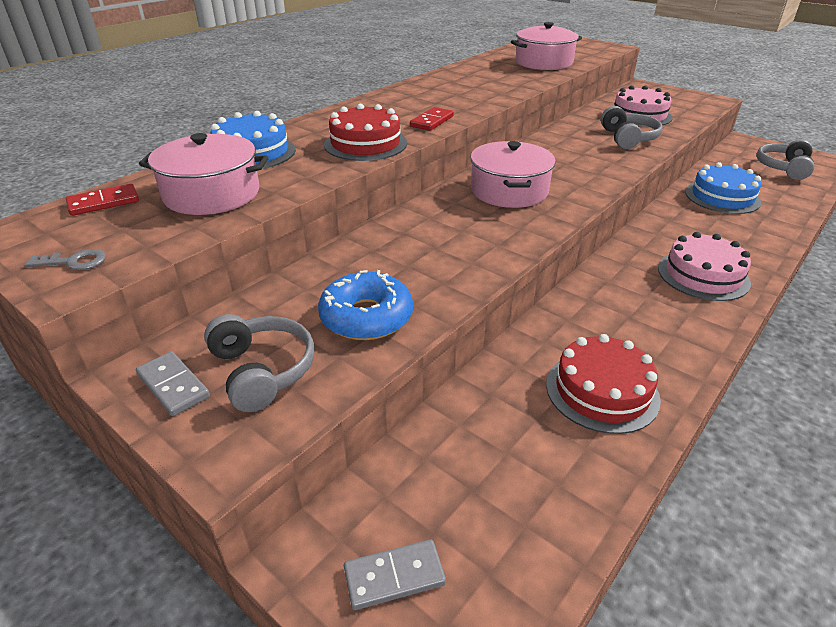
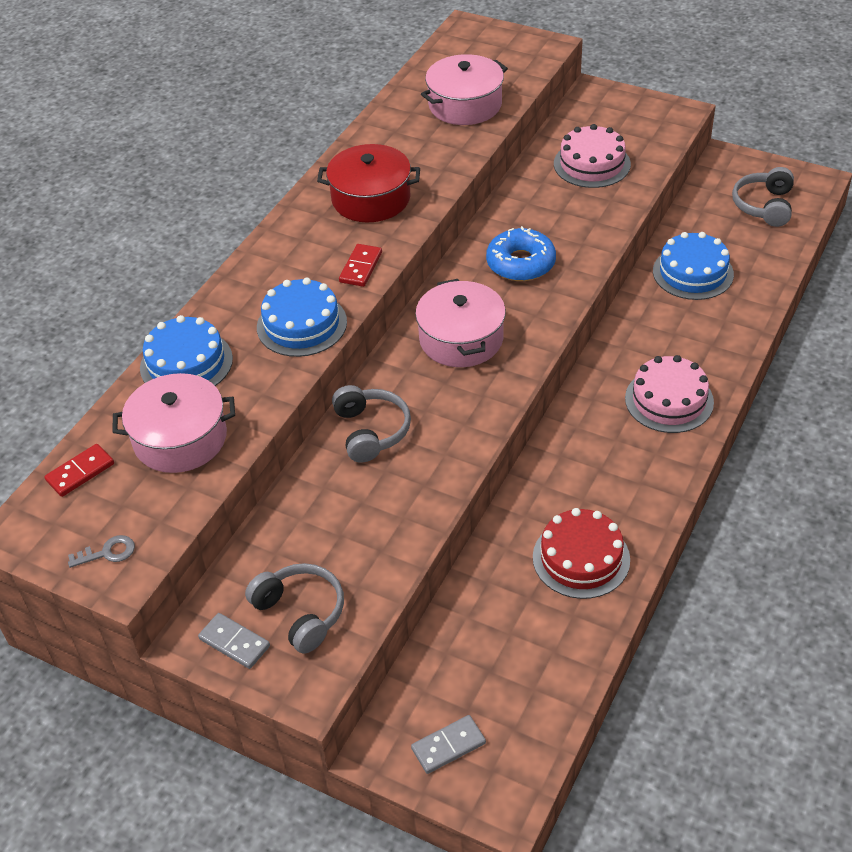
camera: 10 degrees left, 10 degrees up
blue donut [318,270,413,340] -> blue donut moved to [486,226,556,281]
red cake [324,104,407,161] -> blue cake [257,277,347,357]
grey headphones [601,106,663,149] -> grey headphones moved to [332,385,411,463]
none -> red pot [317,144,420,222]

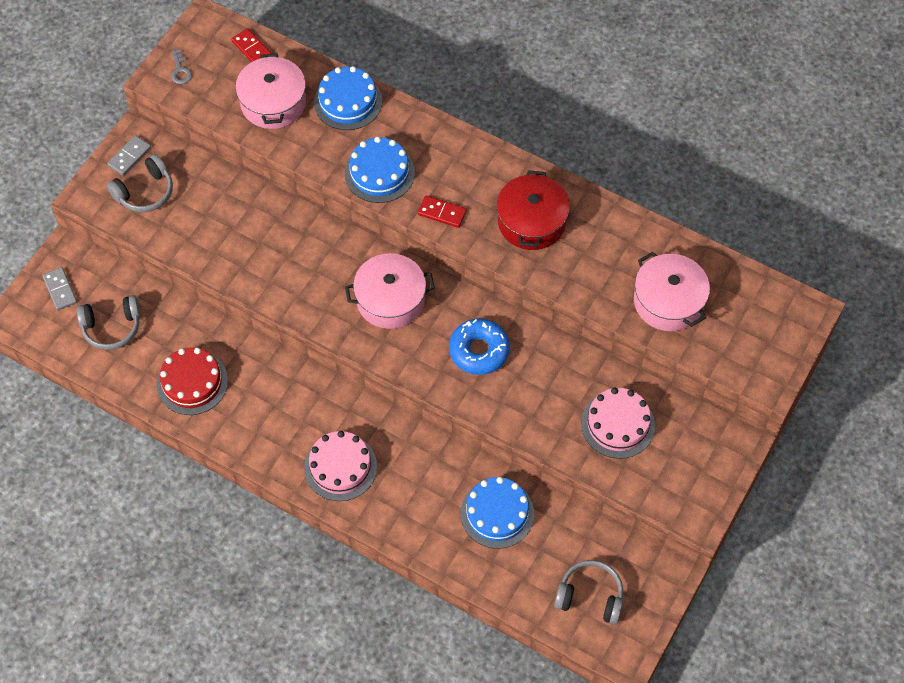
camera: 90 degrees right, 15 degrees up
grey headphones [332,385,411,463] -> grey headphones moved to [77,295,141,350]

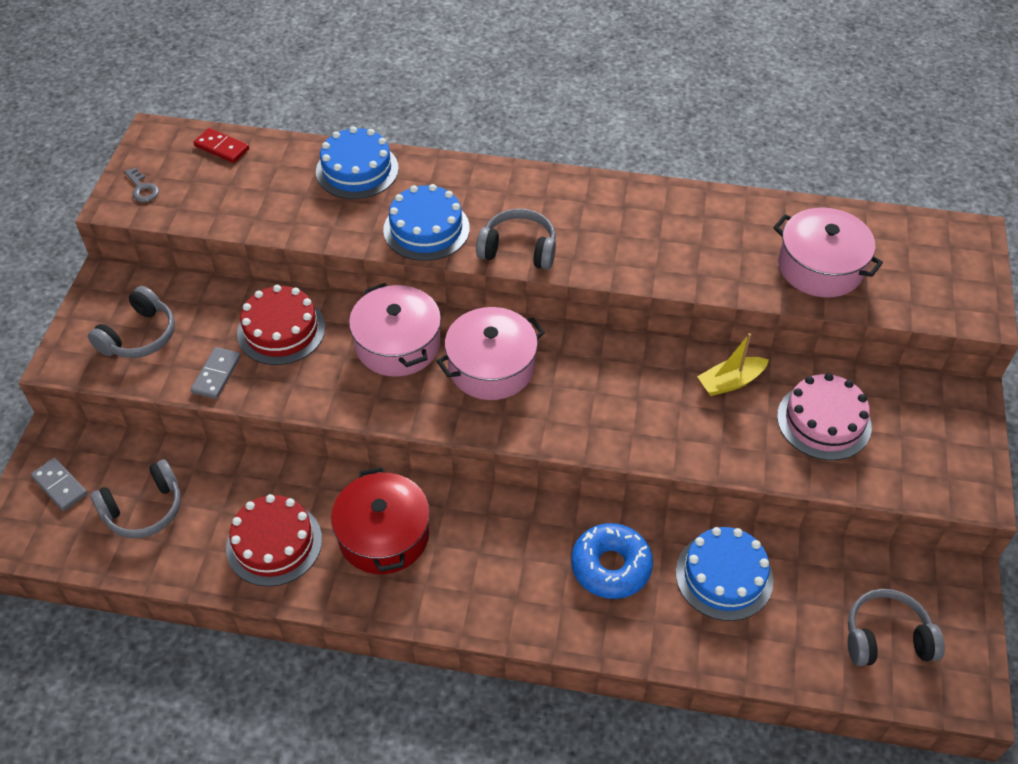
camera: 20 degrees left, 10 degrees down
grey domino [107,135,151,176] -> grey domino moved to [191,347,241,399]
pink pot [235,53,306,129] -> pink pot moved to [349,283,441,377]
pink cake [304,431,377,501] -> none
red domino [418,195,467,228] -> grey headphones [476,209,556,270]
blue donut [449,319,510,375] -> blue donut moved to [571,523,653,599]
red pot [497,170,570,250] -> red pot moved to [331,467,430,574]
none -> red cake [237,285,325,365]
none -> yellow boat [697,333,769,396]

